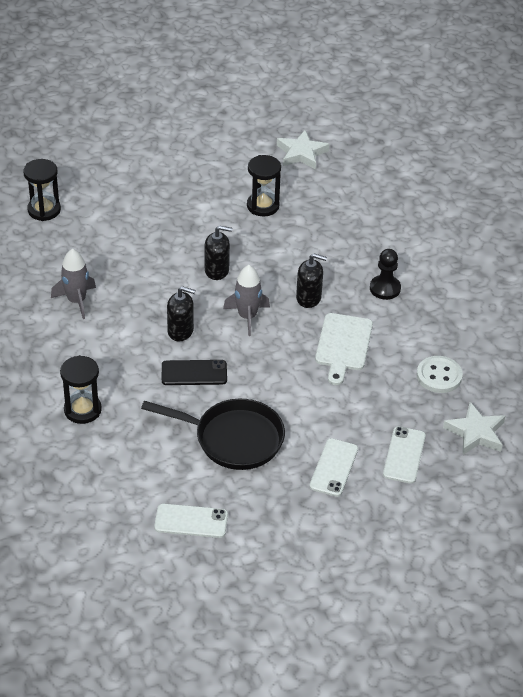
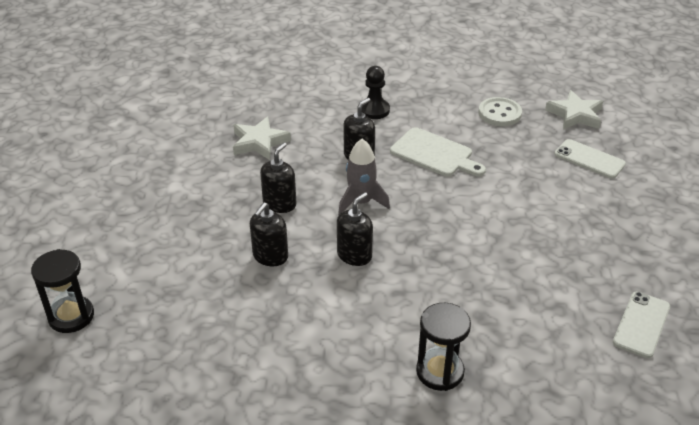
camera: 65 degrees left, 5 degrees down
grey rocket [51,249,96,319] -> none
black pan [141,399,285,470] -> none
black phone [162,360,227,385] -> none
black hourglass [247,155,281,216] -> none
white star [277,130,329,170] -> white star moved to [233,117,291,160]
white phone [310,438,358,497] -> none
none -> black soap dispenser [250,202,288,266]

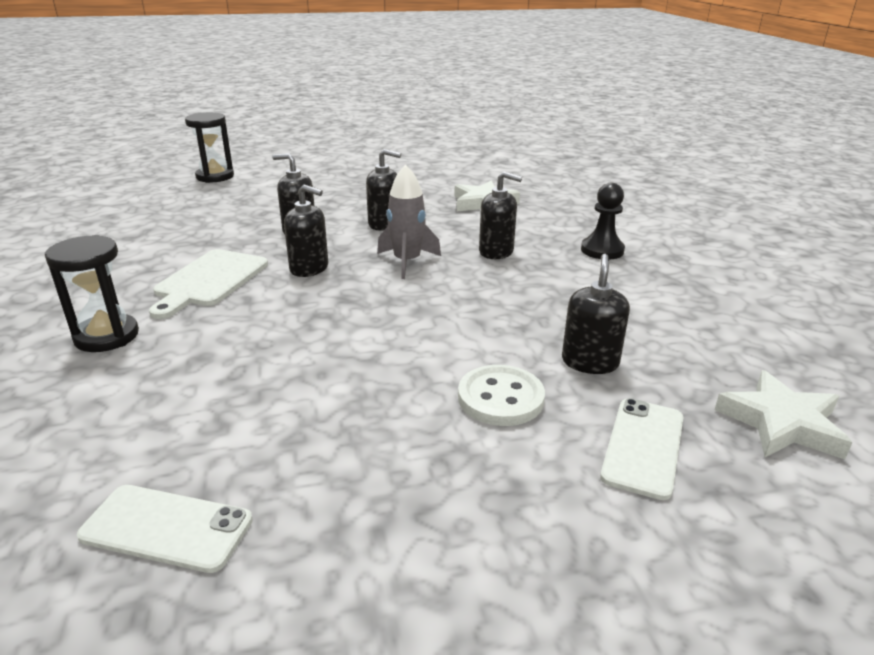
camera: 75 degrees right, 10 degrees down
white cutting board [390,127,486,176] -> white cutting board moved to [149,249,268,319]
white button [478,97,522,126] -> white button moved to [458,365,545,426]
none -> black soap dispenser [562,254,630,374]

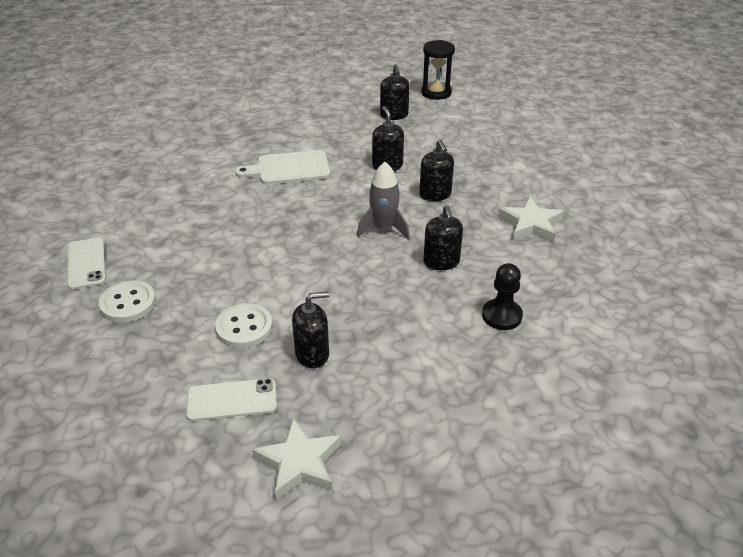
camera: 60 degrees right, 10 degrees up
black hourglass [45,235,139,352] -> none
black soap dispenser [284,184,328,277] -> black soap dispenser moved to [380,64,409,120]
none -> white button [99,280,156,323]

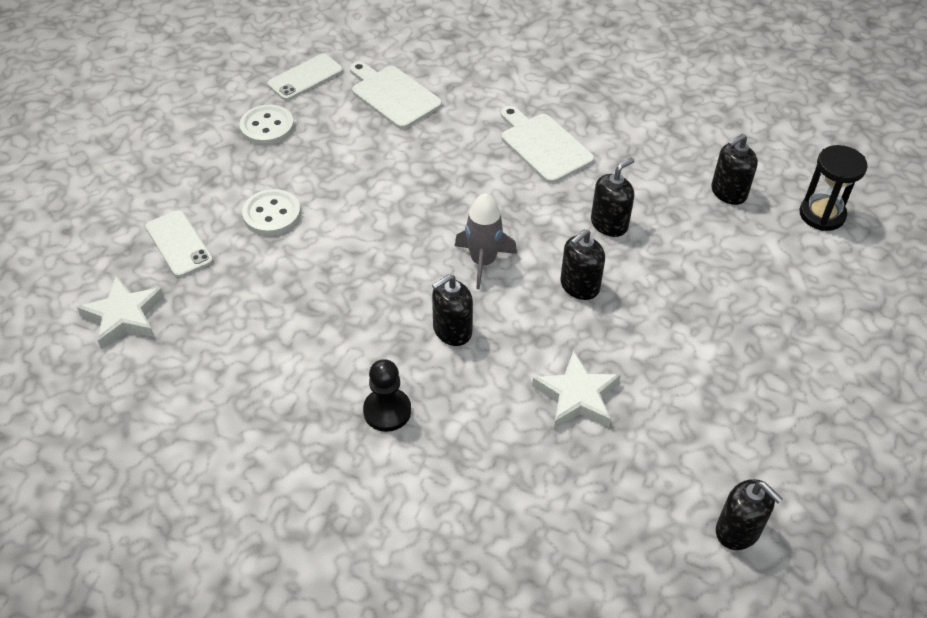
camera: 65 degrees right, 10 degrees up
black soap dispenser [292,292,329,368] -> black soap dispenser moved to [716,479,783,550]
none -> white cutting board [350,62,442,129]

